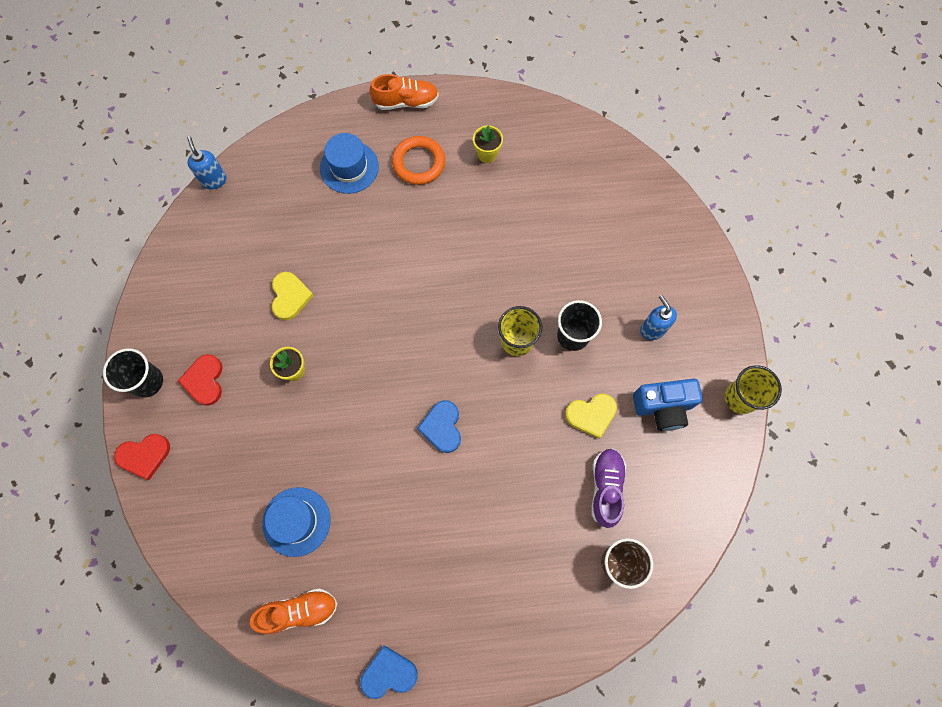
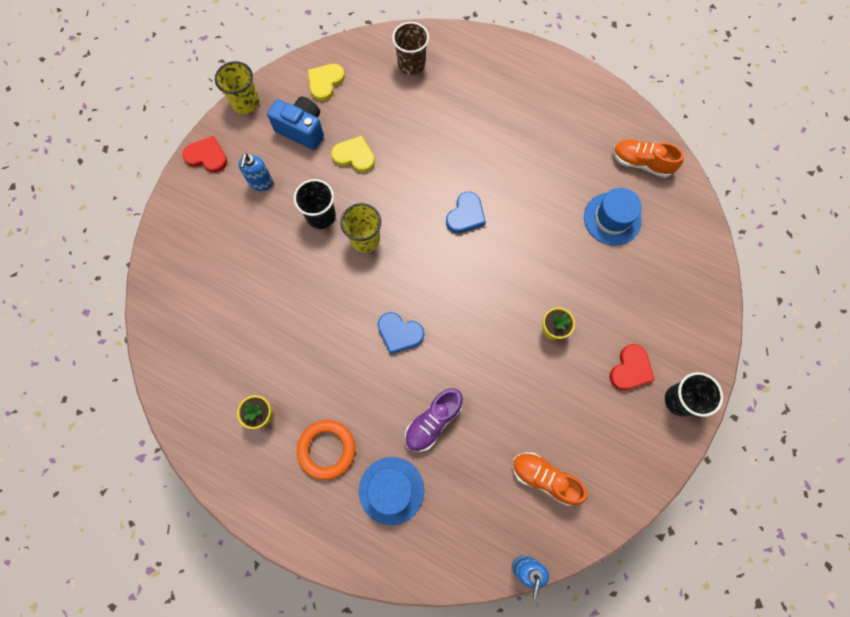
camera: 145 degrees left, 0 degrees up
red heart [114,434,170,480] -> red heart moved to [182,136,227,173]
yellow heart [272,272,314,320] -> yellow heart moved to [308,64,345,101]
blue heart [360,645,418,699] -> blue heart moved to [378,312,424,354]
orange shoe [369,74,439,110] -> orange shoe moved to [512,452,588,506]
purple shoe [591,448,626,528] -> purple shoe moved to [405,388,463,452]

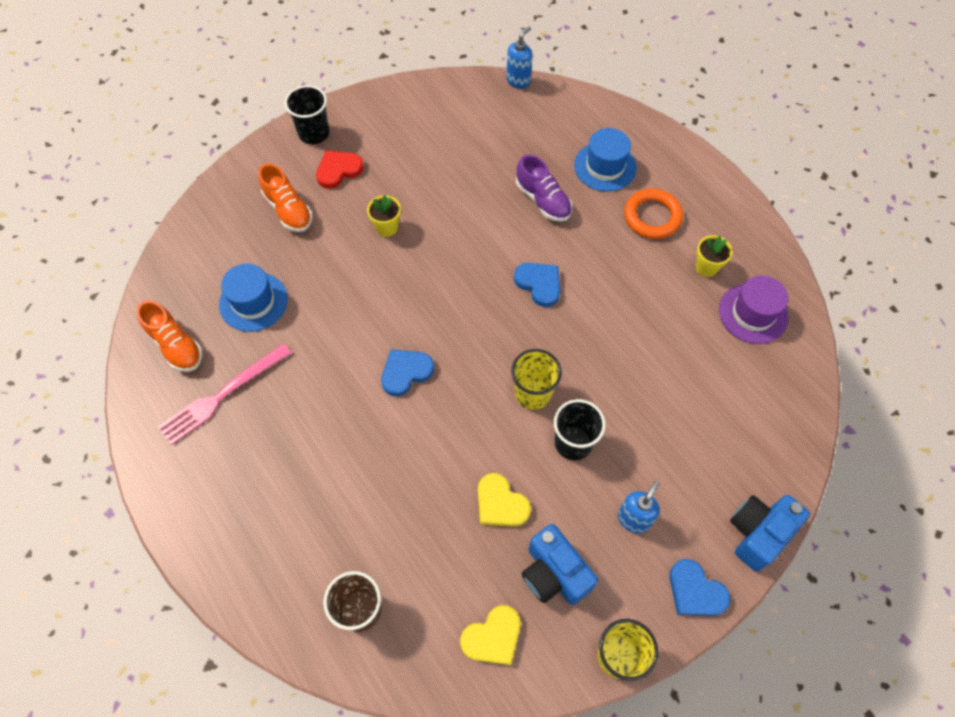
camera: 155 degrees left, 10 degrees down
red heart [182,136,227,173] -> blue heart [670,559,730,616]
purple shoe [405,388,463,452] -> purple shoe turned 75 degrees clockwise [516,154,572,222]
orange shoe [512,452,588,506] -> orange shoe moved to [259,164,313,232]
none -> pink fork [158,343,292,445]
none -> purple hat [719,275,788,344]
none -> blue camera [730,495,810,572]

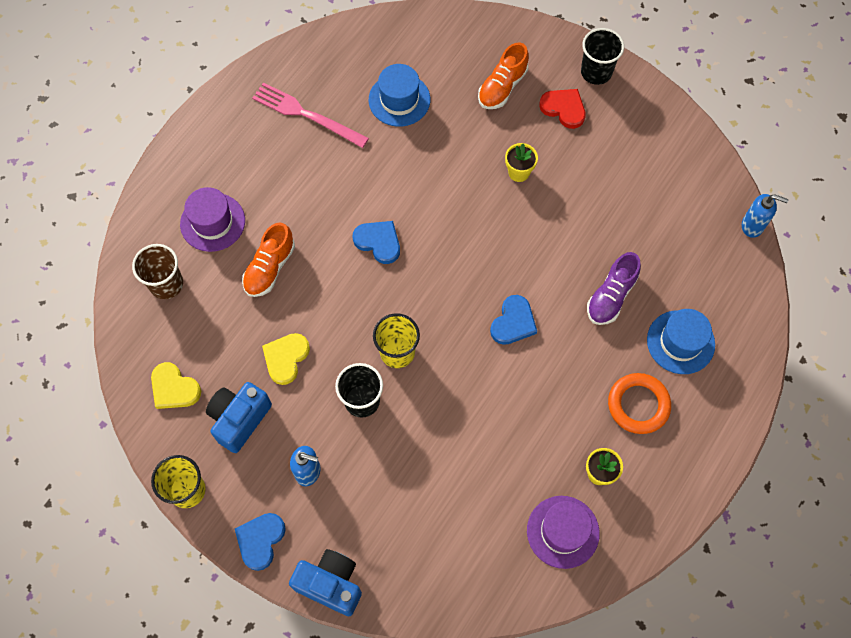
camera: 70 degrees right, 5 degrees up
orange shoe [137,300,202,372] -> orange shoe moved to [242,222,295,297]
none -> purple hat [180,187,245,252]

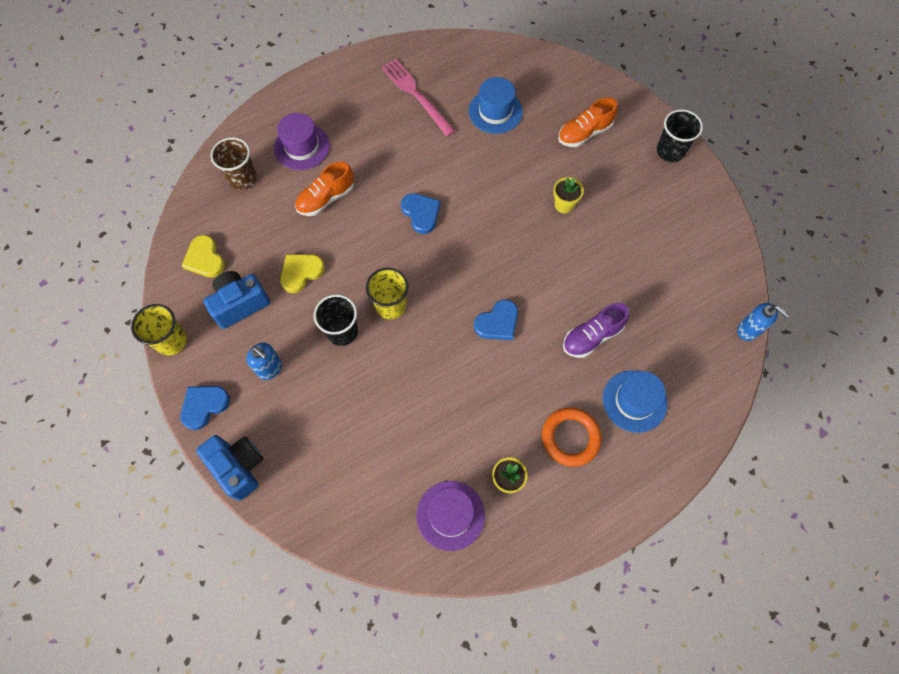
camera: 25 degrees right, 0 degrees up
red heart [539,89,586,129] -> none

